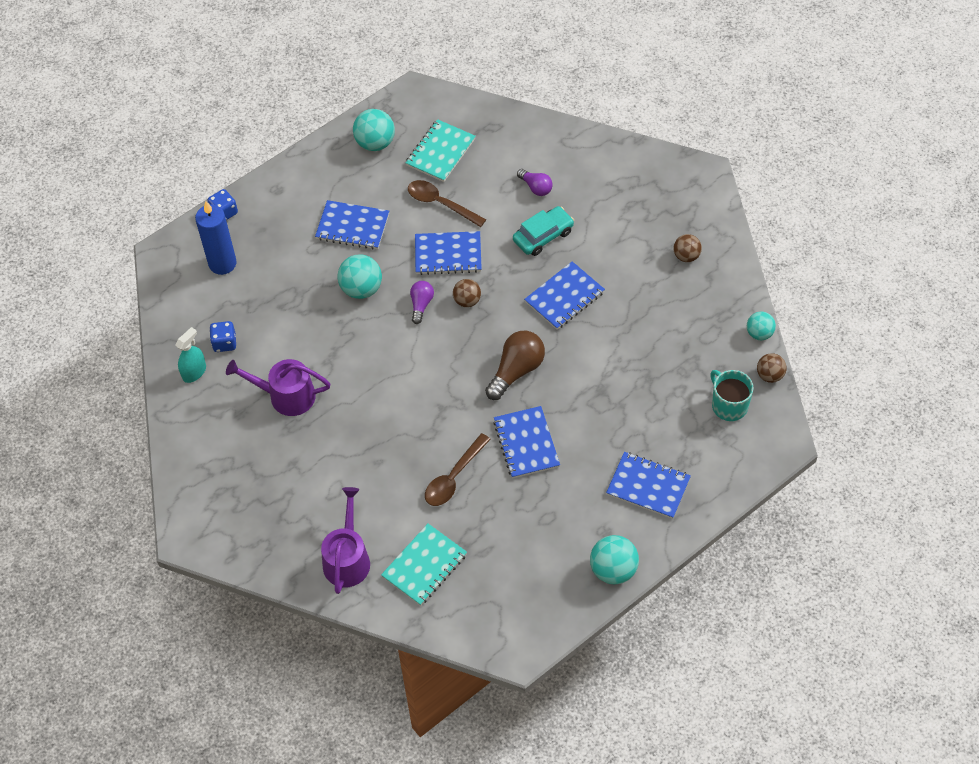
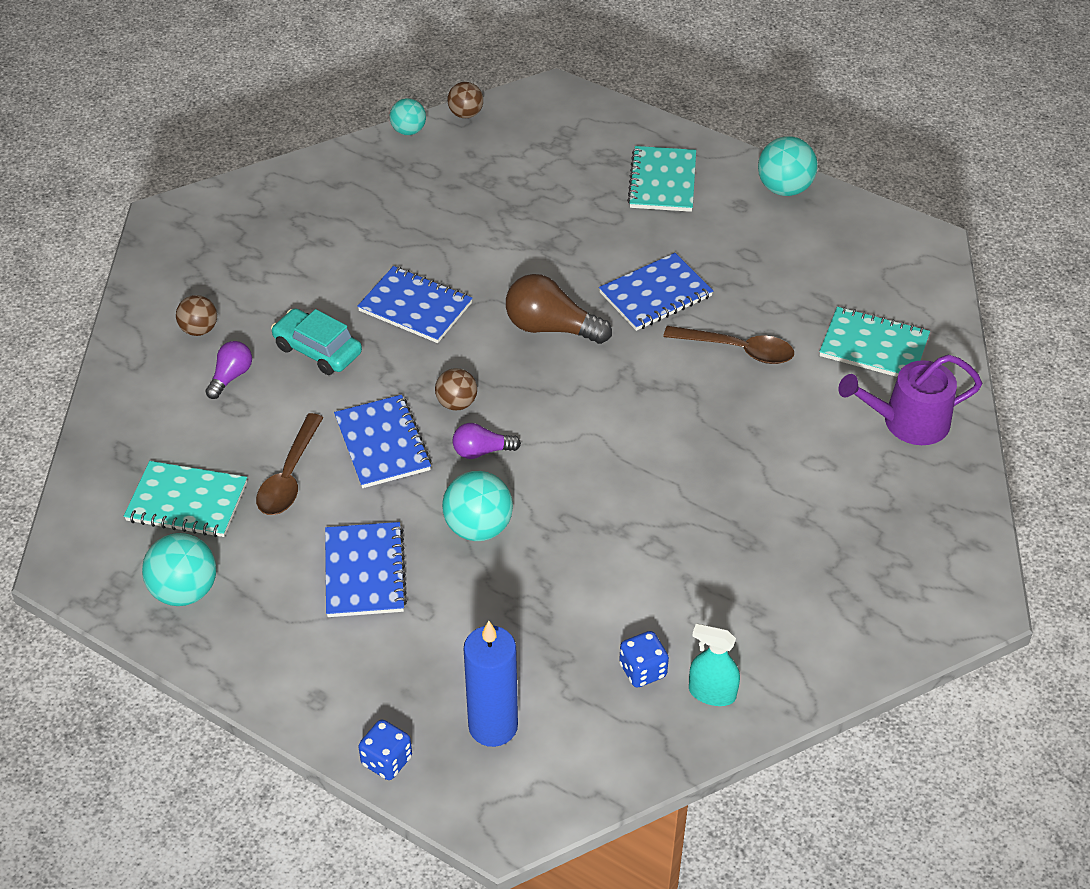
camera: 110 degrees left, 10 degrees down
purple watering can [226,359,330,416] -> none
blue notebook [606,452,691,519] -> turquoise notebook [627,146,696,212]
brown ball [674,234,702,262] -> brown ball moved to [176,295,217,336]
turquoise mug [710,370,754,421] -> none

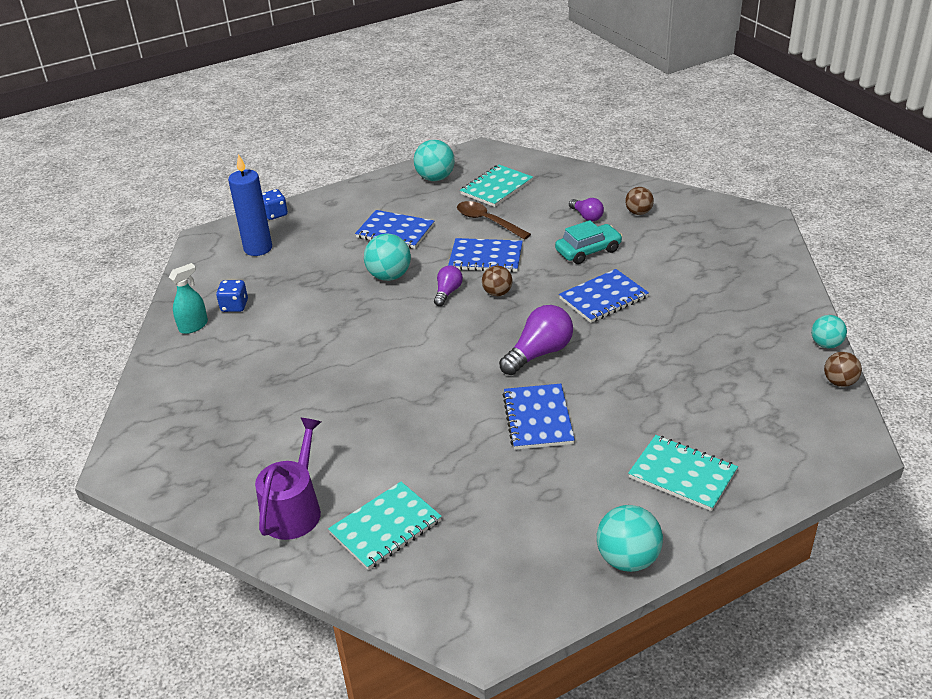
camera: 120 degrees right, 10 degrees down
brown light bulb [506,274,612,344] -> purple light bulb [499,305,573,375]
brown spoon [663,326,794,364] -> none

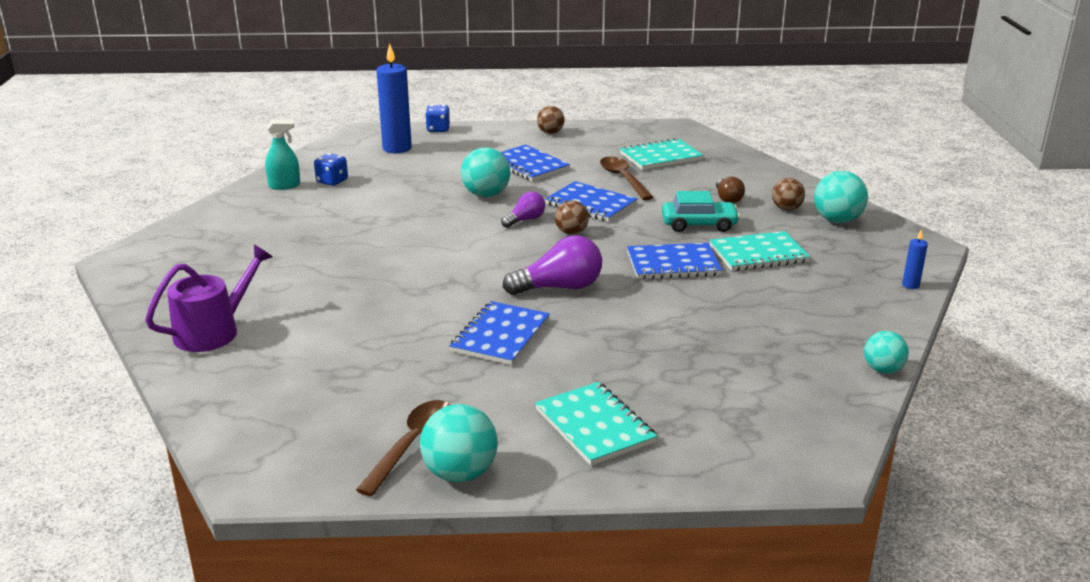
camera: 25 degrees right, 10 degrees down
turquoise notebook [328,482,442,570] -> turquoise notebook moved to [709,231,810,271]
turquoise ball [414,140,455,181] -> turquoise ball moved to [814,171,868,223]
purple light bulb [569,198,604,221] -> brown light bulb [716,177,745,203]
brown ball [824,352,862,387] -> brown ball moved to [537,106,564,134]
none -> brown spoon [356,400,450,496]
none -> blue candle [902,229,928,289]

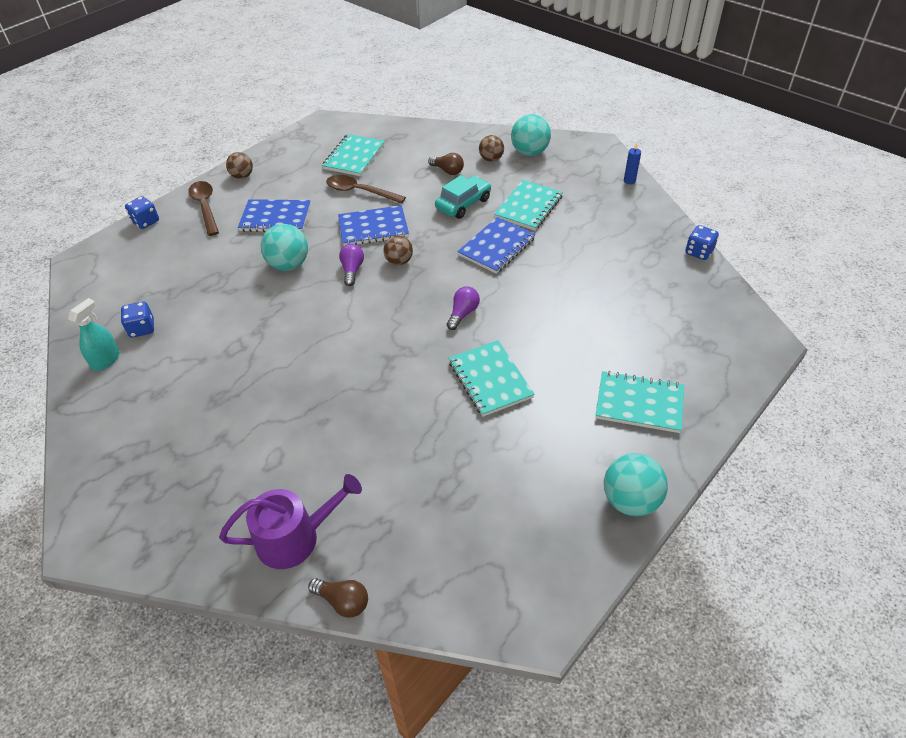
camera: 45 degrees left, 20 degrees up
purple watering can [145,245,273,352] -> purple watering can turned 75 degrees clockwise [219,474,362,569]
brown spoon [356,400,450,496] -> brown spoon moved to [188,181,219,236]
blue candle [376,43,412,153] -> none
blue notebook [450,301,550,365] -> turquoise notebook [449,340,535,417]
purple light bulb [503,235,602,295] -> purple light bulb [447,286,480,330], size x0.58
turquoise ball [864,331,909,374] -> blue dice [685,225,719,260]
none -> brown light bulb [308,578,368,618]

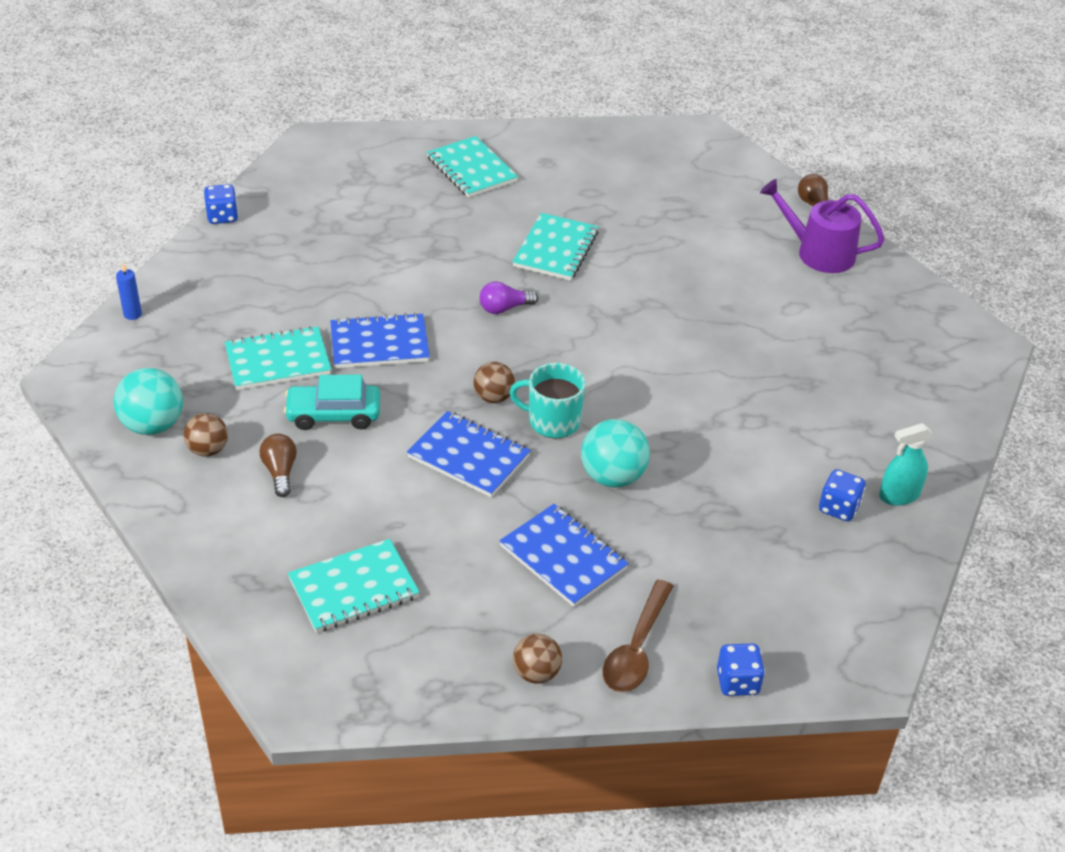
camera: 140 degrees left, 5 degrees down
brown spoon [326,175,406,204] -> none
purple light bulb [339,244,364,286] -> turquoise mug [509,363,586,439]
turquoise ball [604,453,668,516] -> none

